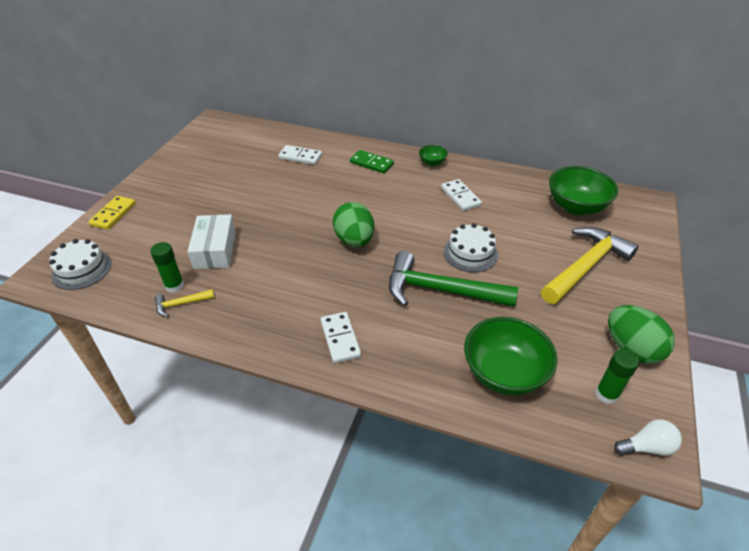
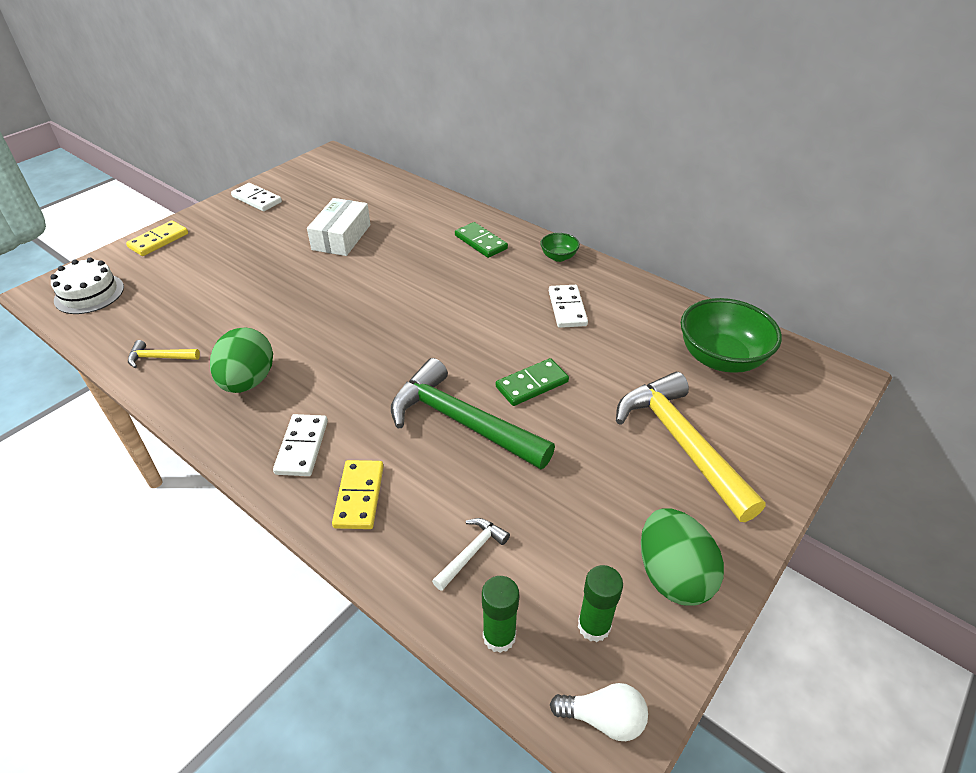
camera: 20 degrees right, 0 degrees up
green glue stick [150,242,184,293] -> green glue stick moved to [482,576,519,653]
white box [187,214,236,269] -> white box moved to [307,198,371,256]
white domino [278,145,322,165] -> white domino moved to [231,183,282,211]
green egg [333,202,374,247] -> green egg moved to [210,327,273,393]
white cake [444,223,498,272] -> green domino [496,358,569,406]
green bowl [464,317,558,396] -> white hammer [432,518,510,591]
yellow hammer [541,227,639,304] -> yellow hammer turned 90 degrees counterclockwise [616,372,766,522]
none -> yellow domino [332,460,384,529]

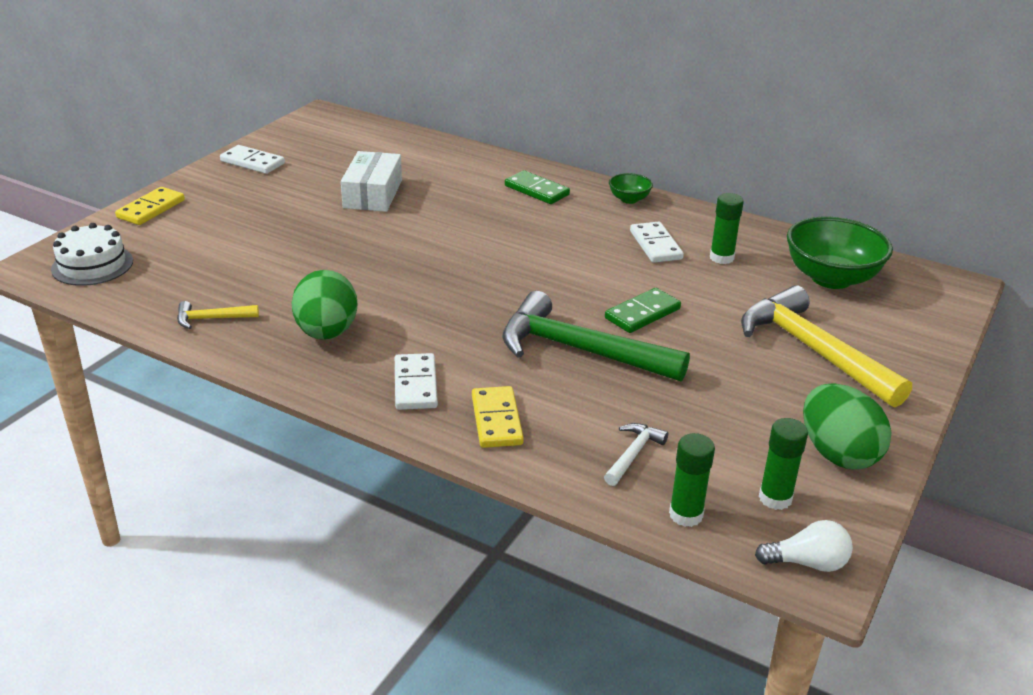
camera: 10 degrees left, 10 degrees down
none -> green glue stick [710,193,744,264]

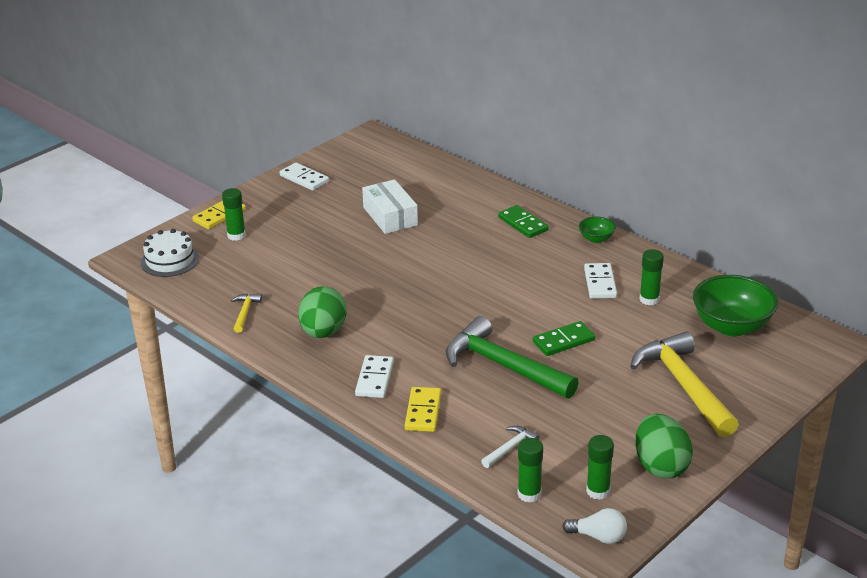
camera: 15 degrees right, 0 degrees up
yellow hammer [177,301,259,329] -> yellow hammer turned 90 degrees clockwise [231,294,262,333]
white box [341,151,402,212] -> white box turned 45 degrees counterclockwise [362,179,418,234]
none -> green glue stick [222,188,246,241]

